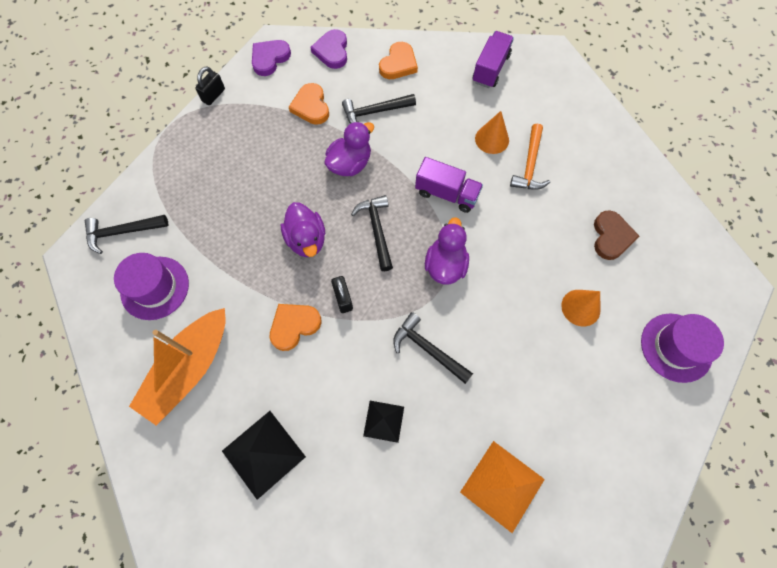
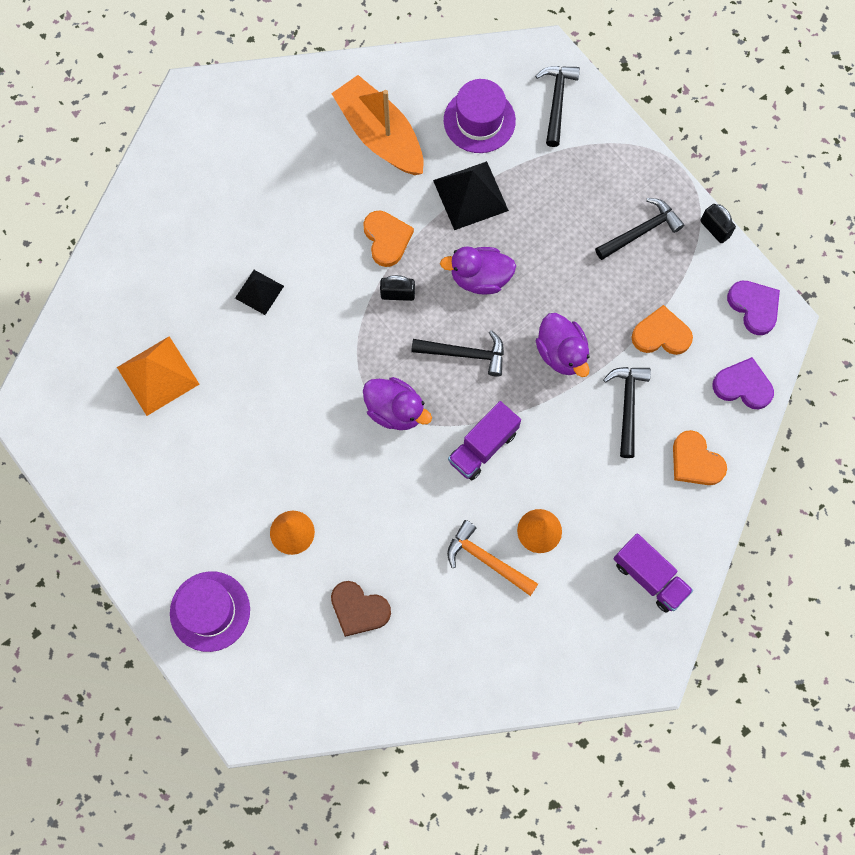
camera: 110 degrees right, 5 degrees up
black pyramid [222,411,306,500] -> black pyramid moved to [433,161,509,230]
black hammer [393,312,473,384] -> black hammer moved to [595,198,684,260]

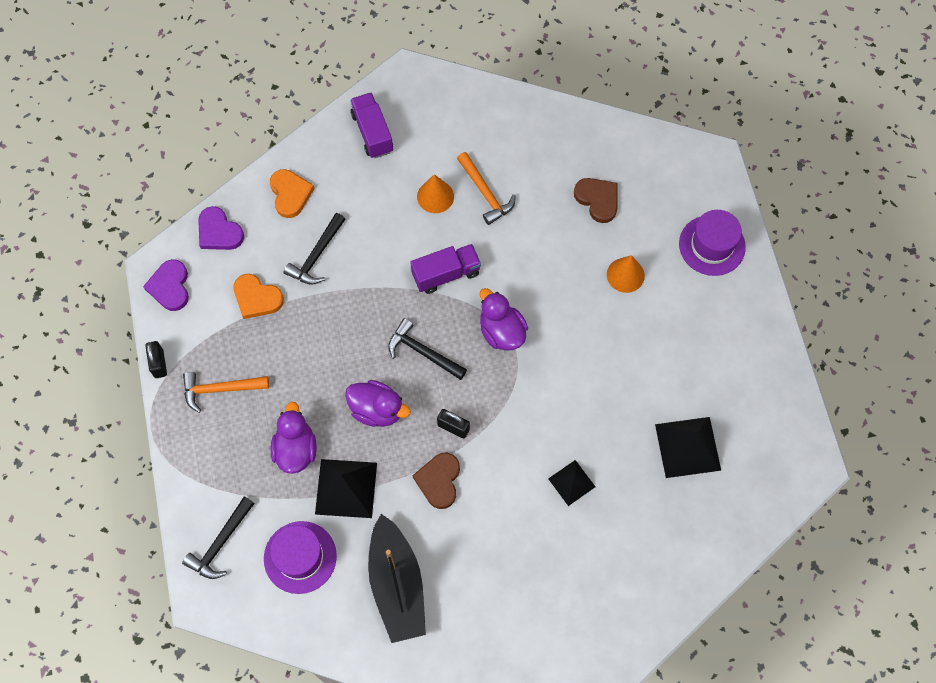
camera: 155 degrees left, 5 degrees down
orange pyramid [117,336,199,416] -> black pyramid [655,417,721,478]
orange boat [331,75,423,175] -> black boat [368,514,426,643]
orange heart [363,211,414,267] -> brown heart [412,453,460,509]
purple duck [536,313,590,377] -> purple duck moved to [271,402,317,474]
black hammer [595,198,684,260] -> orange hammer [183,372,269,413]

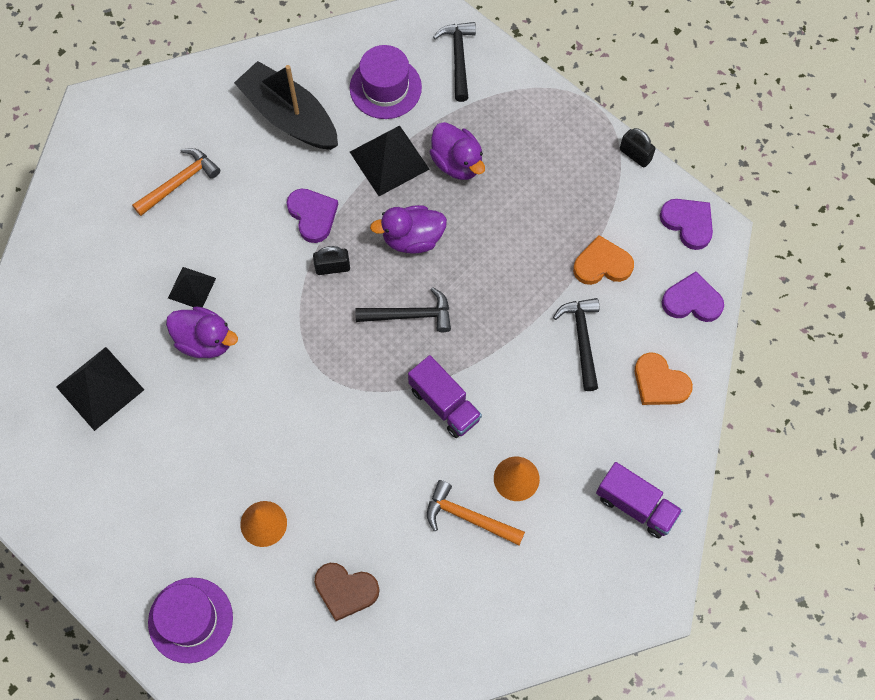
camera: 145 degrees right, 0 degrees up
orange hammer [183,372,269,413] -> orange hammer moved to [132,148,220,216]
purple truck [410,244,481,294] -> purple truck turned 75 degrees counterclockwise [408,355,482,438]
brown heart [412,453,460,509] -> purple heart [287,188,338,243]
purple duck [480,288,528,351] -> purple duck moved to [166,306,238,358]

